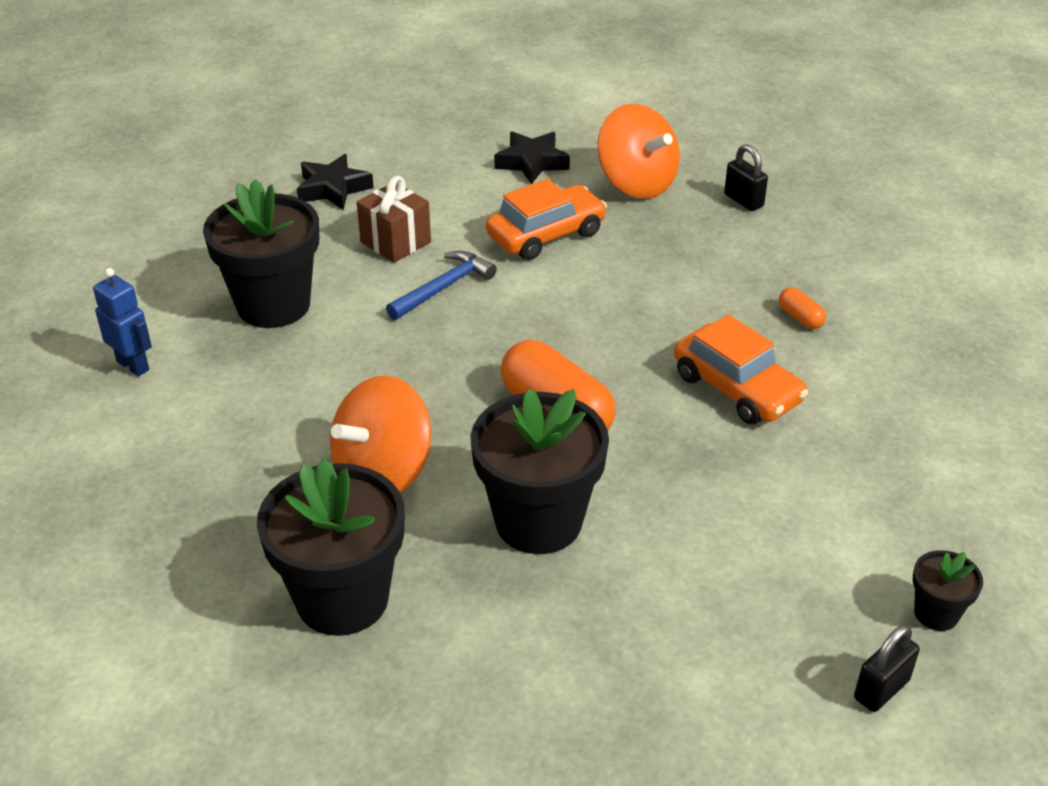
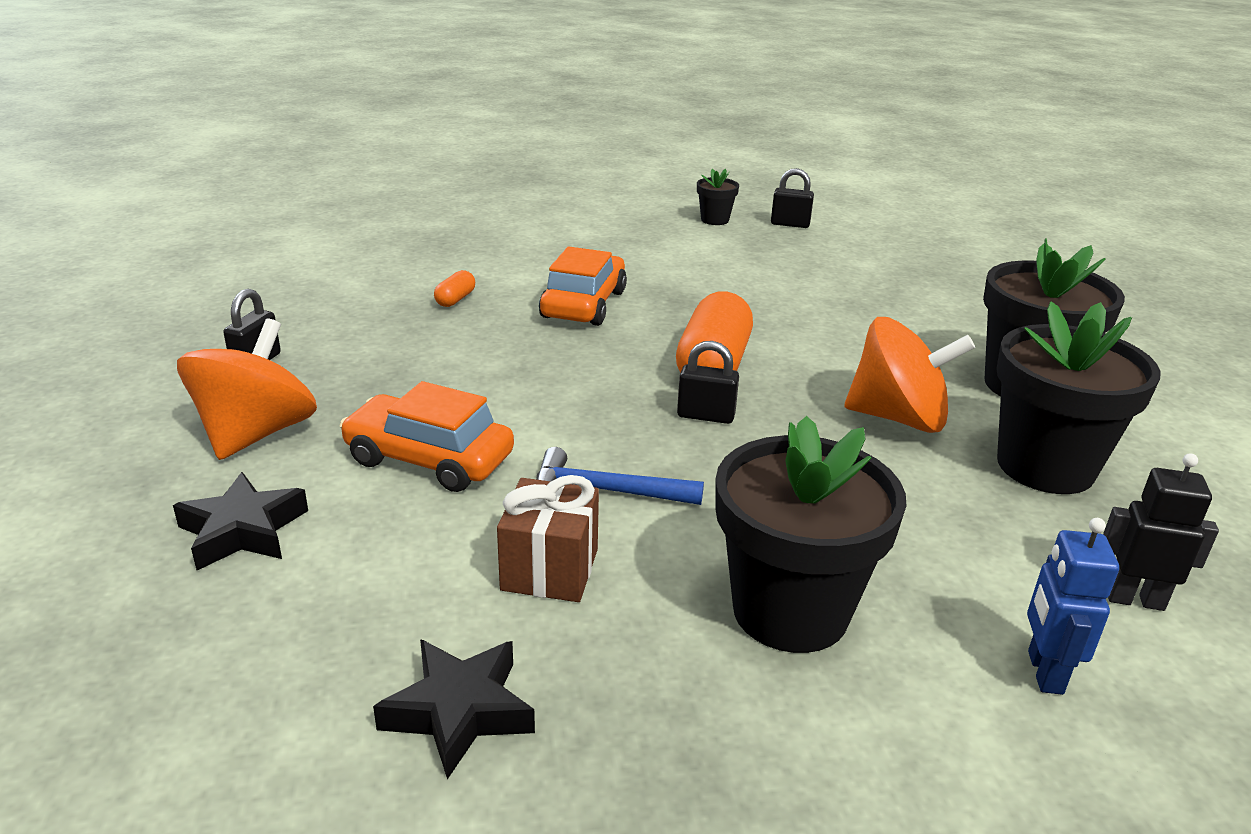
camera: 125 degrees left, 10 degrees down
black flower pot [470,389,609,554] -> black flower pot moved to [996,301,1161,494]
none -> black padlock [677,341,739,424]
none -> black robot [1103,453,1219,611]

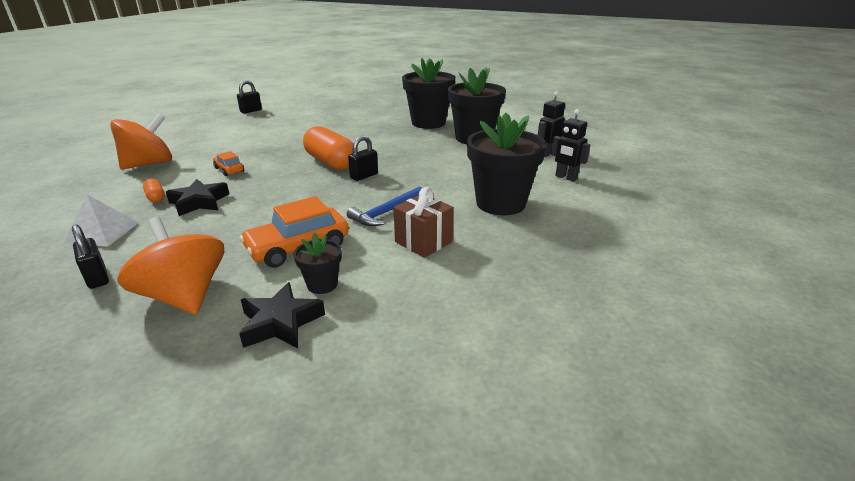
camera: 55 degrees left, 0 degrees up
black star [373,639,535,779] -> black star moved to [166,179,229,216]
orange car [539,247,627,326] -> orange car [213,151,244,176], size x0.54
black flower pot [697,169,739,225] -> black flower pot moved to [294,233,342,294]
orange spinning top [845,317,975,433] -> orange spinning top moved to [110,113,172,170]
blue robot [1027,518,1119,695] -> black robot [551,109,590,182]
none -> white pyramid [64,194,138,247]

